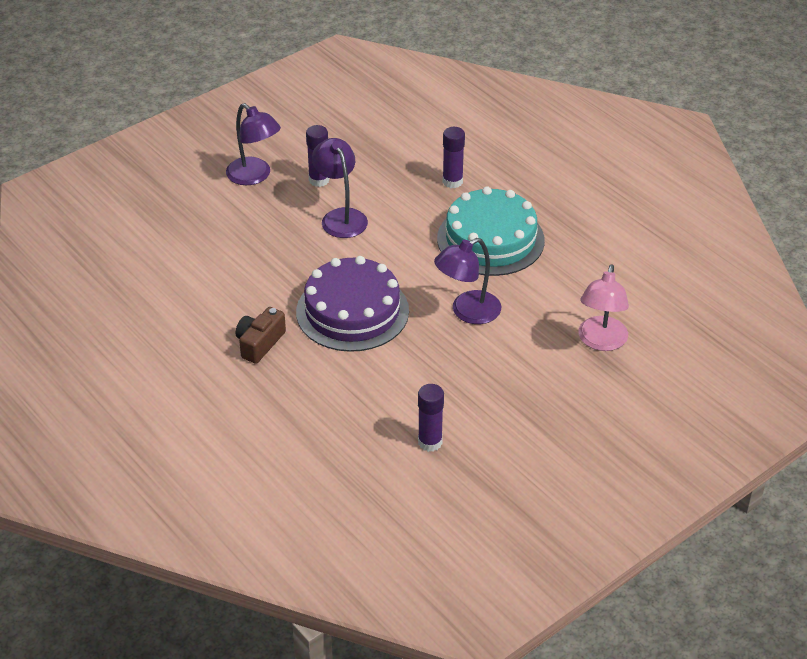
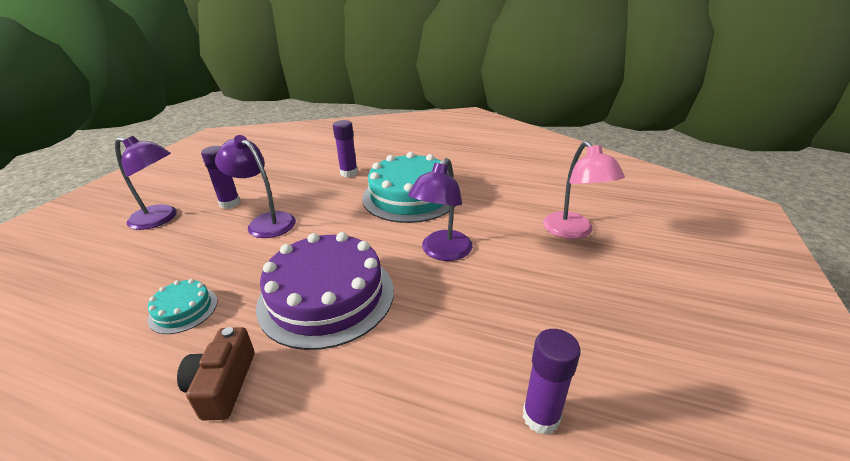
camera: 30 degrees left, 10 degrees down
none -> turquoise cake [148,279,217,334]

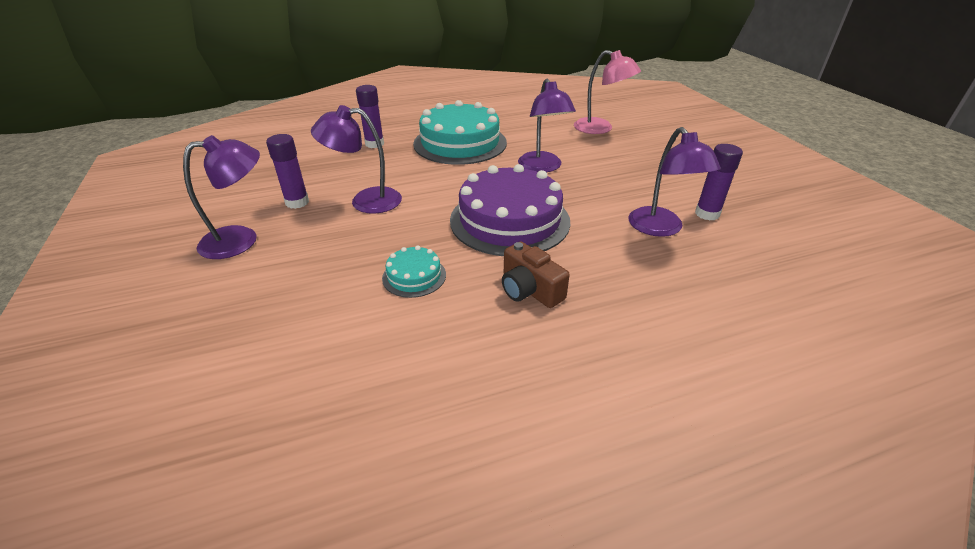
camera: 40 degrees left, 5 degrees up
none -> purple lamp [628,127,721,237]

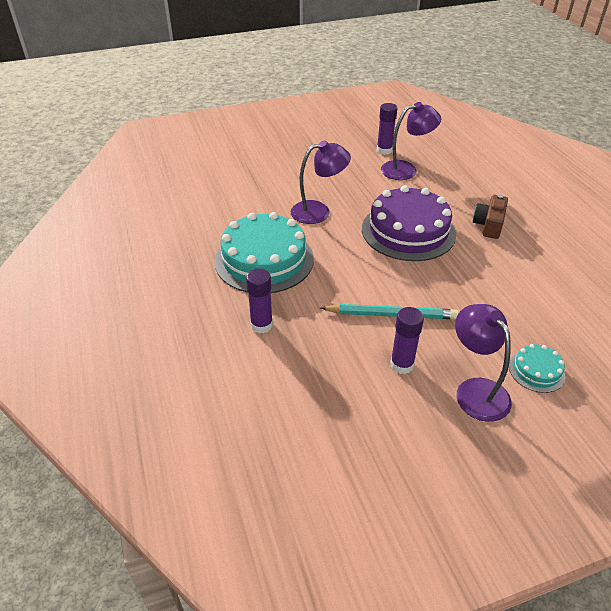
camera: 90 degrees left, 5 degrees up
purple lamp [311,105,402,214] -> turquoise pencil [321,304,459,319]
turquoise cake [382,245,446,298] -> turquoise cake moved to [509,344,565,393]
brown camera [502,242,570,308] -> brown camera turned 150 degrees clockwise [473,194,508,239]
pink lamp [574,50,641,134] -> none

